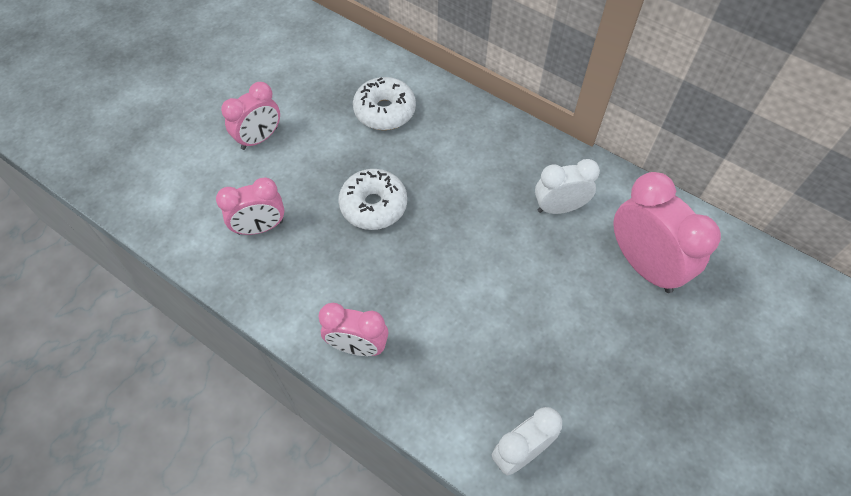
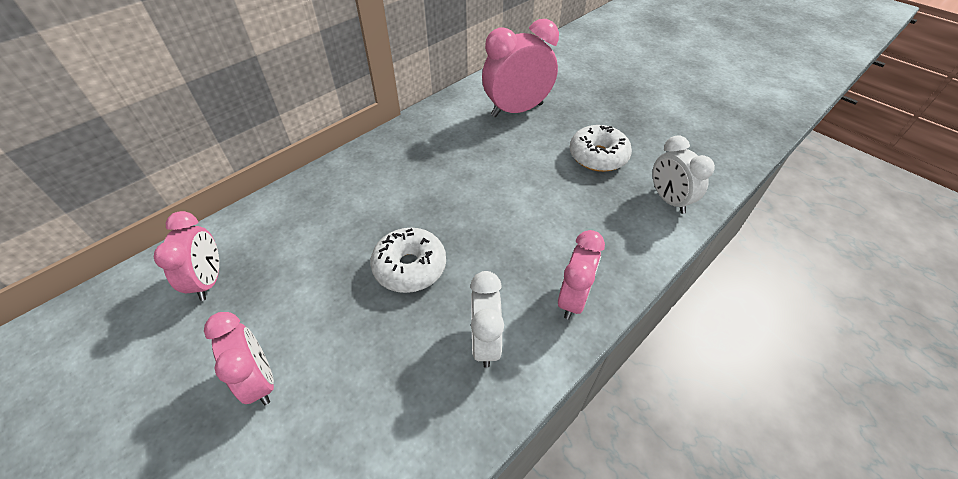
camera: 80 degrees left, 10 degrees down
pink clock [216,177,284,235] -> pink clock moved to [154,211,219,301]
white donut [353,77,416,130] -> white donut moved to [570,125,632,172]
white clock [535,159,600,214] -> white clock moved to [470,271,504,368]

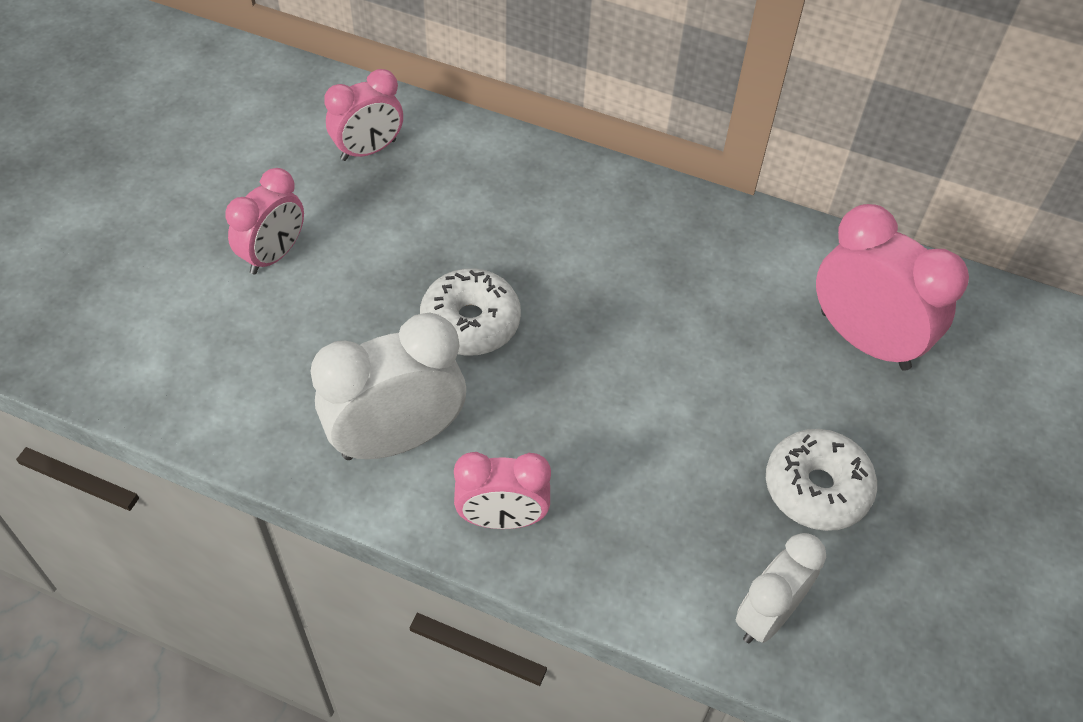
camera: 65 degrees right, 5 degrees up
white clock [470,271,504,368] -> white clock [310,313,466,460], size x1.57

